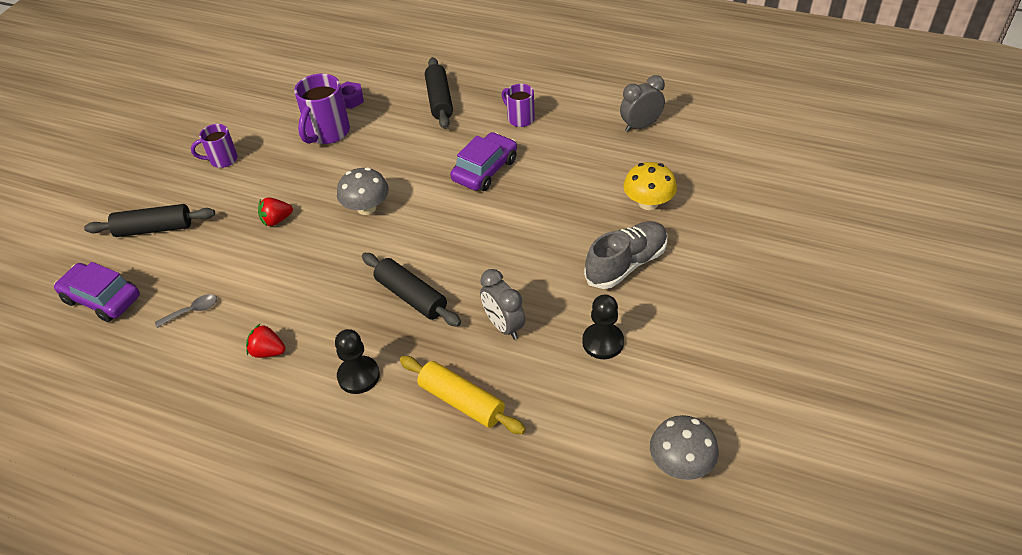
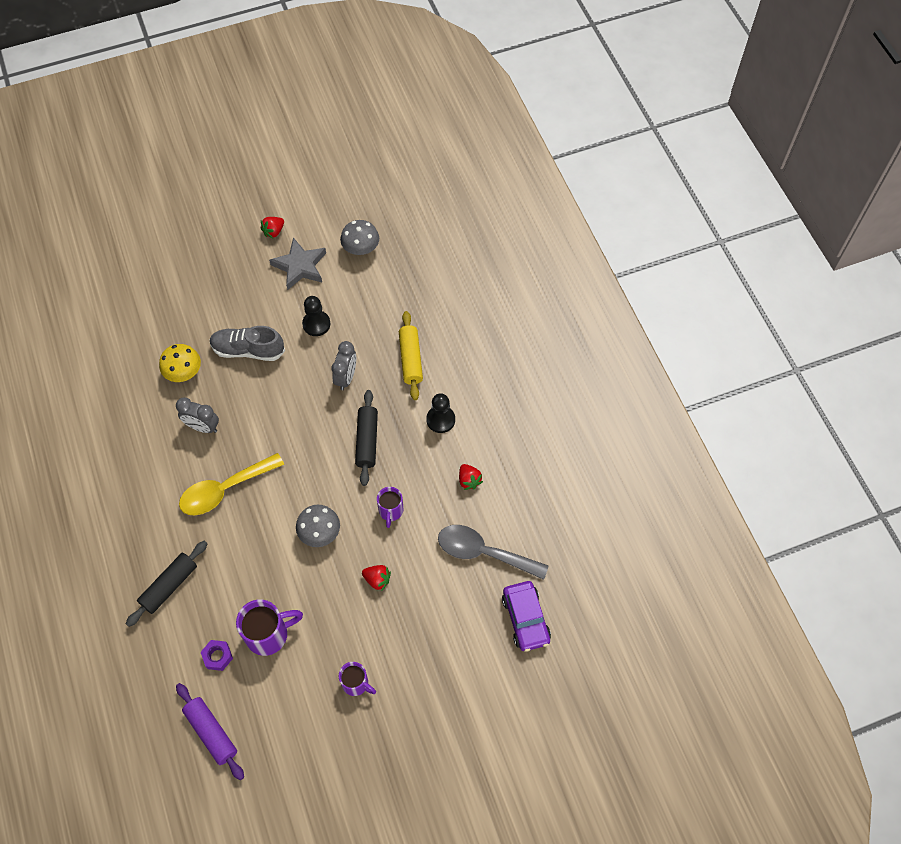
camera: 135 degrees left, 15 degrees up
black rolling pin [84,204,215,237] -> none
grey spoon [155,294,217,328] -> grey spoon [438,525,549,580], size x2.29
purple car [450,132,517,191] -> yellow spoon [179,453,284,515]
purple mug [502,84,535,127] -> purple mug moved to [377,487,403,528]
grey clock [620,75,665,132] -> grey clock moved to [176,398,219,433]
none -> purple rolling pin [176,683,244,780]
none -> red strawberry [260,217,284,238]
none -> grey star [269,237,326,290]

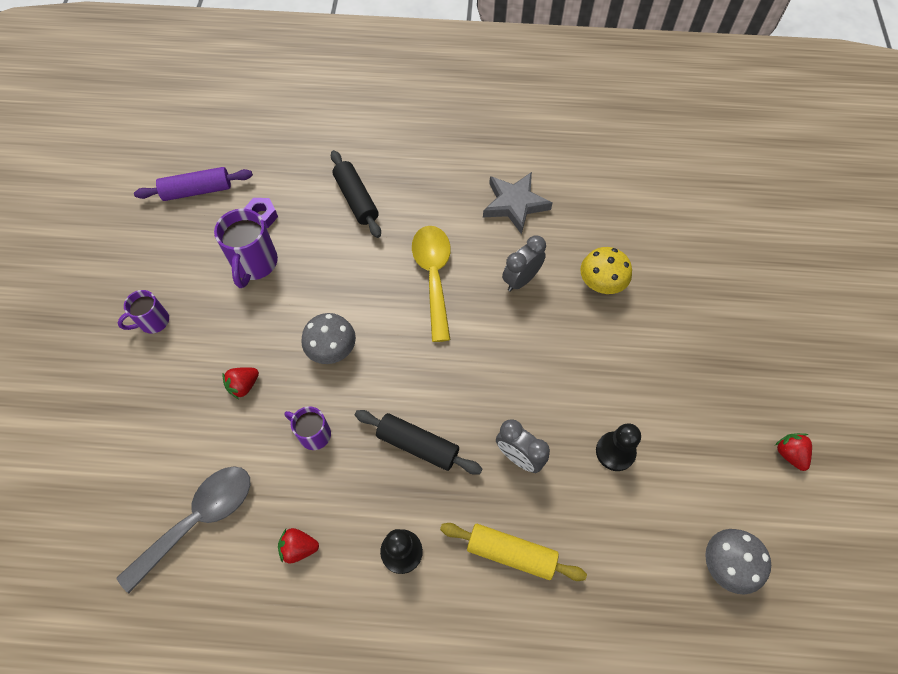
camera: 115 degrees right, 0 degrees up
grey shoe [210,326,285,361] -> none
grey star [269,237,326,290] -> grey star moved to [483,172,552,234]
purple car [502,581,551,652] -> none

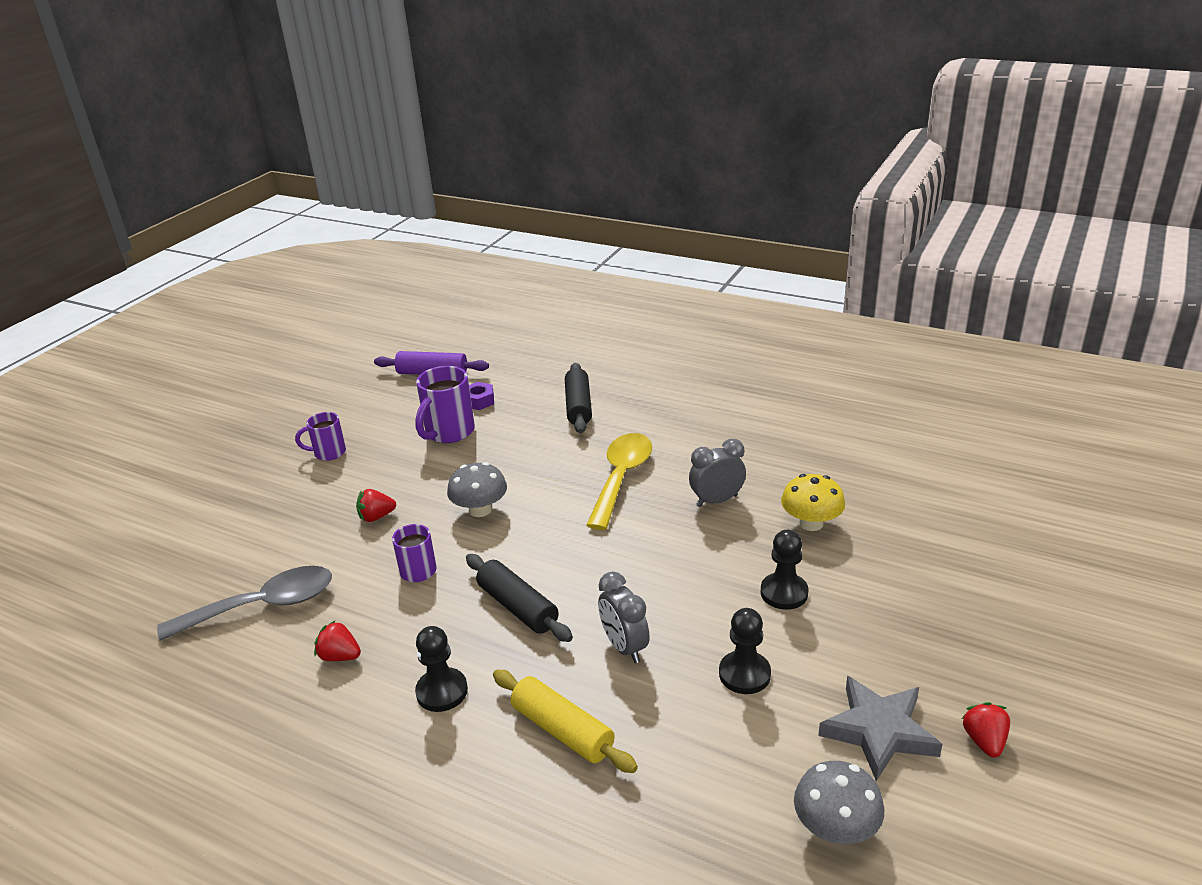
camera: 25 degrees right, 30 degrees down
grey star [483,172,552,234] -> grey star moved to [818,676,943,781]
none -> black pawn [761,530,808,610]

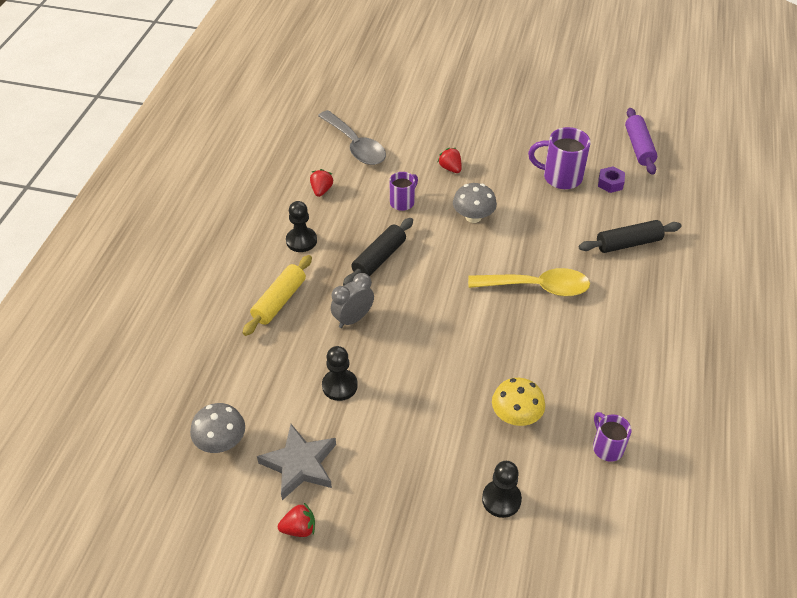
camera: 75 degrees right, 15 degrees up
purple mug [295,412,346,461] -> purple mug moved to [593,412,631,462]
grey clock [689,439,746,507] -> none
black pawn [761,530,808,610] -> black pawn moved to [482,461,522,518]

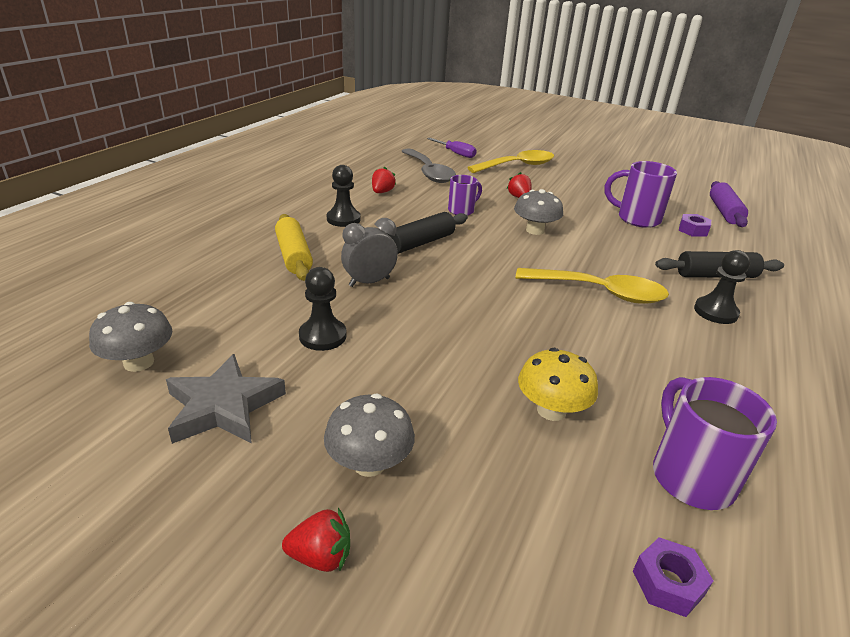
camera: 10 degrees right, 15 degrees down
yellow rolling pin [243,255,312,336] -> yellow rolling pin turned 60 degrees counterclockwise [275,214,313,281]
red strawberry [278,503,315,537] -> red strawberry moved to [282,508,350,572]
black pawn [482,461,522,518] -> black pawn moved to [694,250,750,324]
purple mug [593,412,631,462] -> purple mug [653,377,777,510], size x1.61
none -> grey mushroom [324,394,415,477]
none -> purple screwdriver [427,138,477,158]
none -> yellow spoon [467,150,554,173]
none -> purple nut [633,537,713,617]

